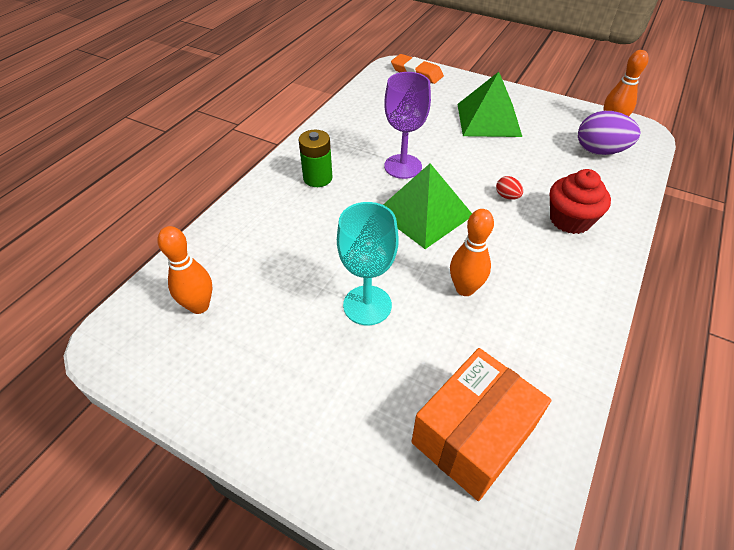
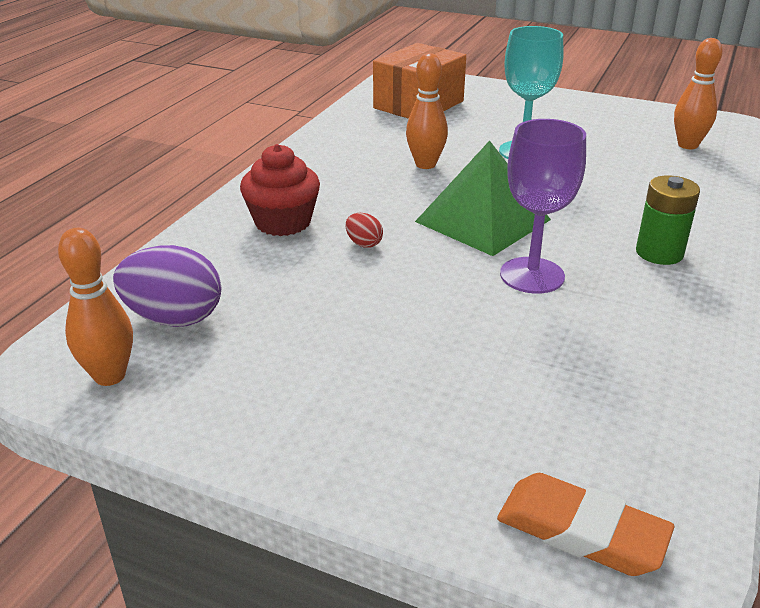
camera: 175 degrees right, 15 degrees down
green pyramid [457,72,522,137] -> none

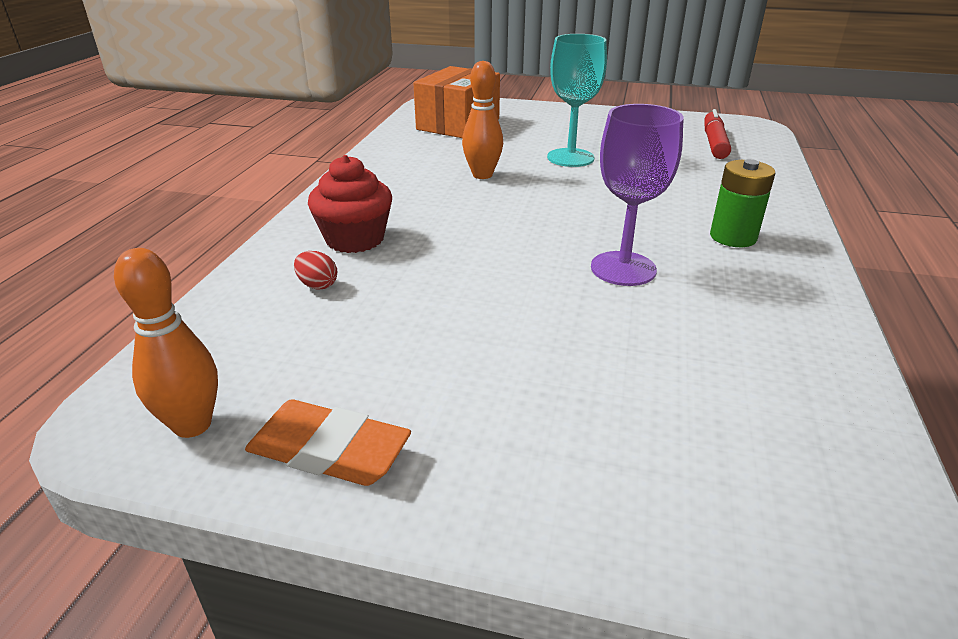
camera: 10 degrees left, 0 degrees up
purple egg [113,245,221,327] -> none
red egg [346,213,383,248] -> red egg moved to [294,251,337,290]
green pyramid [415,140,551,256] -> none
orange eraser [497,473,674,576] -> orange eraser moved to [245,399,411,486]
orange bowling pin [674,38,723,149] -> red marker [705,109,731,159]

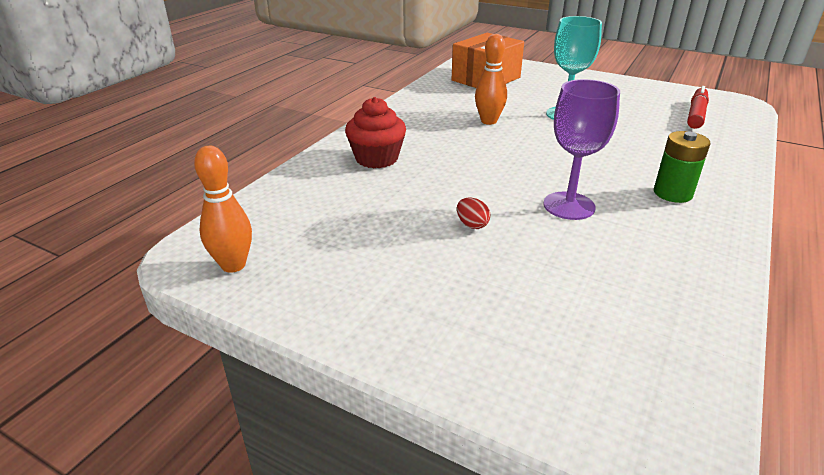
camera: 15 degrees right, 0 degrees up
orange eraser [245,399,411,486] -> none
red egg [294,251,337,290] -> red egg moved to [457,198,490,229]

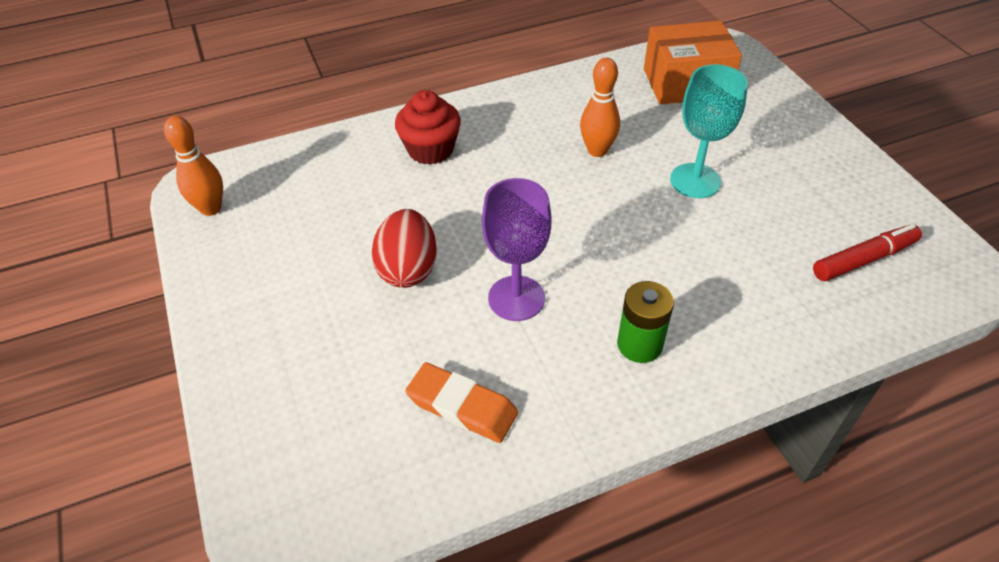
camera: 40 degrees right, 15 degrees up
red egg [457,198,490,229] -> red egg [371,209,437,288], size x2.12
none -> orange eraser [405,362,518,443]

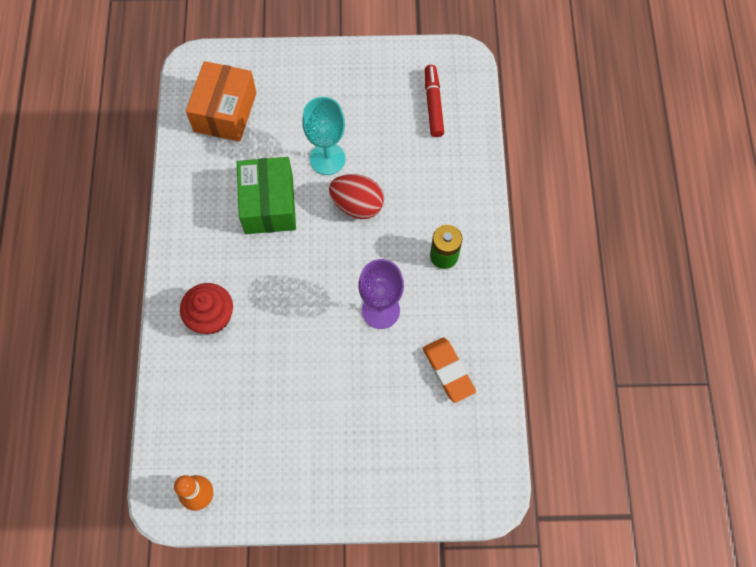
camera: 70 degrees left, 20 degrees up
red egg [371,209,437,288] -> red egg moved to [329,174,384,219]
orange eraser [405,362,518,443] -> orange eraser turned 75 degrees counterclockwise [423,337,476,403]
orange bowling pin [580,58,620,157] -> green box [237,157,296,234]

